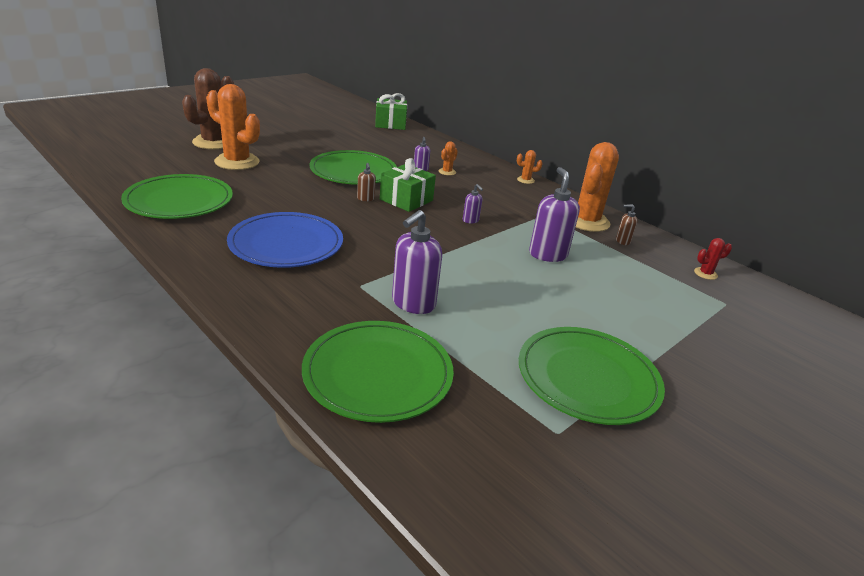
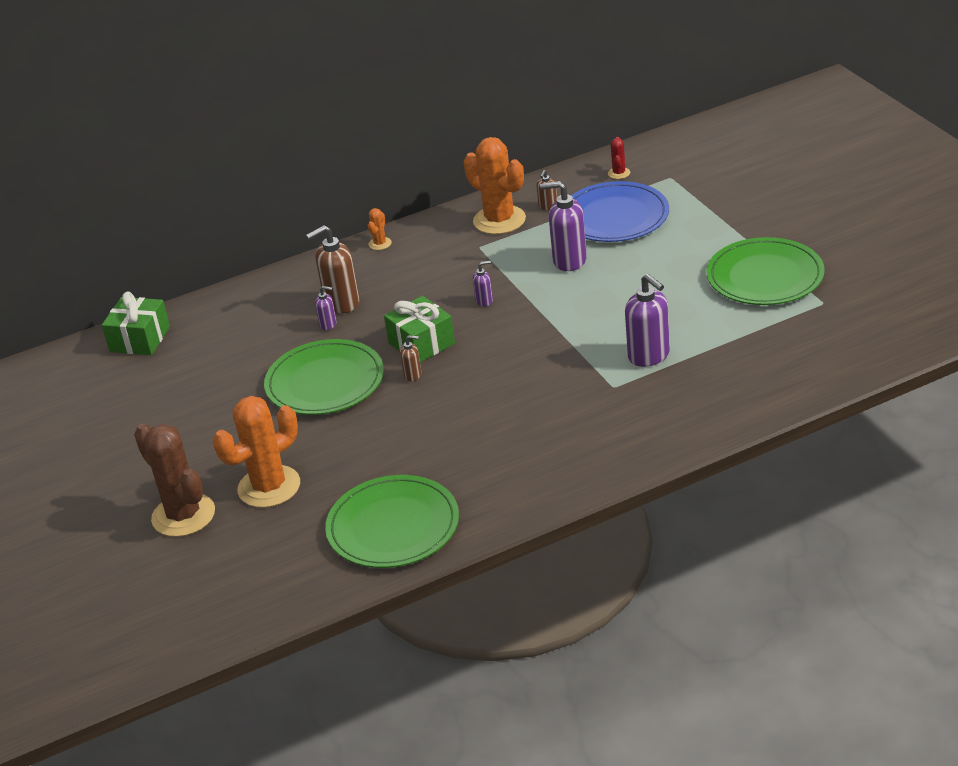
camera: 65 degrees left, 5 degrees up
blue plate [227,212,343,268] -> blue plate moved to [571,181,669,242]
green plate [302,321,454,423] -> none
orange cactus [439,141,458,176] -> brown soap dispenser [306,225,359,313]

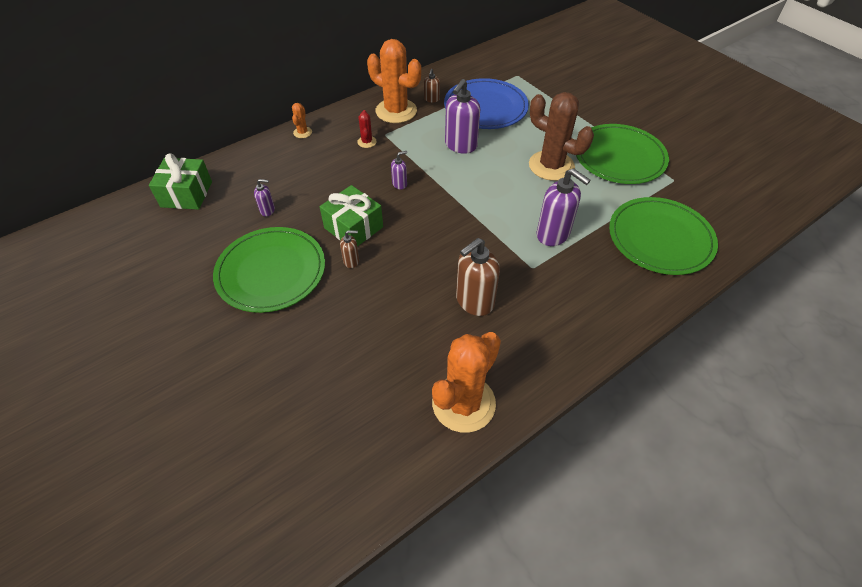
camera: 15 degrees left, 15 degrees up
green gift [102,292,170,355] -> green gift moved to [149,153,212,210]
brown cactus [134,423,215,537] -> brown cactus moved to [529,92,594,181]
orange cactus [213,396,300,508] -> orange cactus moved to [432,332,501,433]
brown soap dispenser [306,225,359,313] -> brown soap dispenser moved to [456,238,500,316]
green plate [325,475,459,568] -> green plate moved to [609,197,718,275]
purple soap dispenser [540,181,587,271] -> purple soap dispenser turned 60 degrees counterclockwise [445,79,480,154]
red cactus [608,137,630,179] -> red cactus moved to [357,110,377,148]

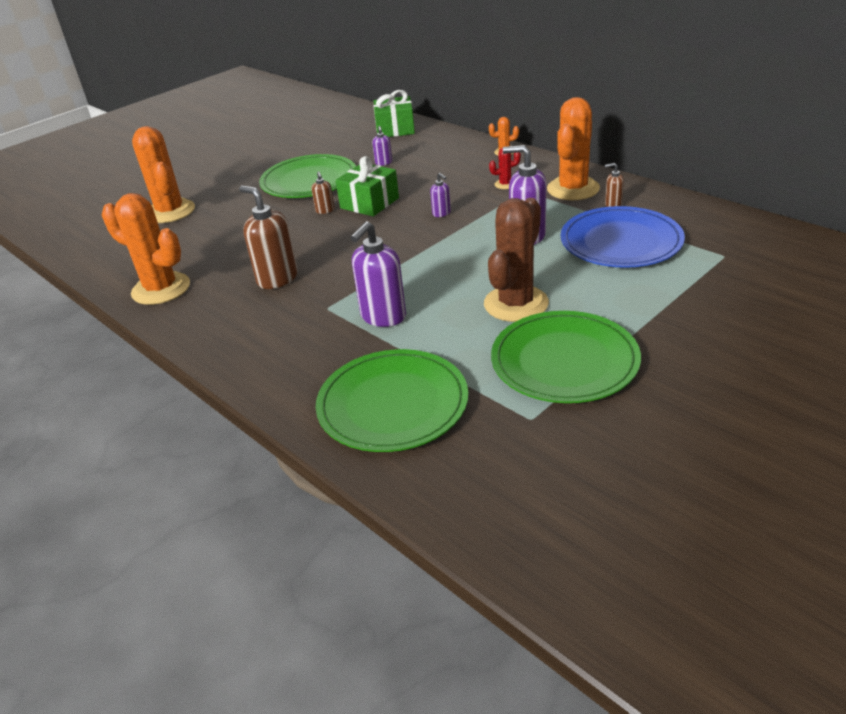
camera: 85 degrees right, 15 degrees down
none -> orange cactus [132,126,195,223]

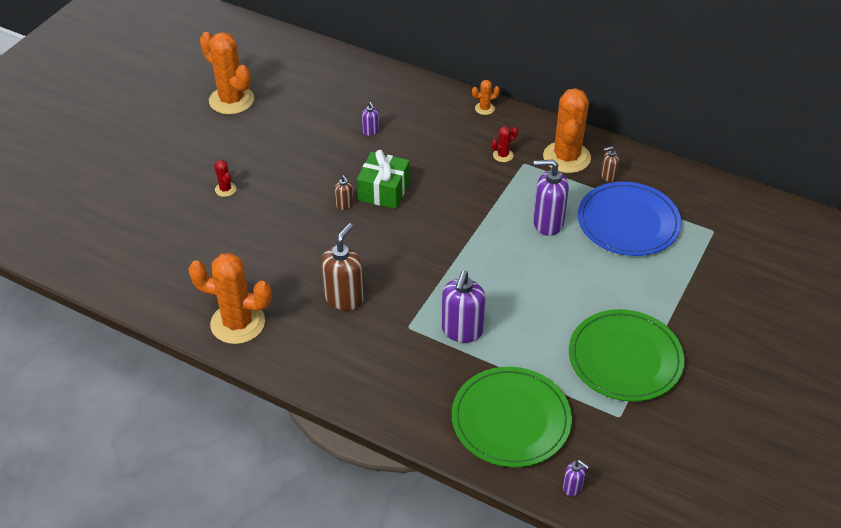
camera: 20 degrees left, 10 degrees up
orange cactus [132,126,195,223] -> orange cactus moved to [200,32,254,115]
brown soap dispenser [239,185,298,289] -> brown soap dispenser turned 90 degrees clockwise [321,223,364,310]
green plate [259,154,356,198] -> none
green gift [373,90,415,137] -> none
purple soap dispenser [430,173,451,217] -> purple soap dispenser moved to [563,460,589,496]
brown cactus [484,198,549,322] -> none
none -> red cactus [214,160,236,197]

